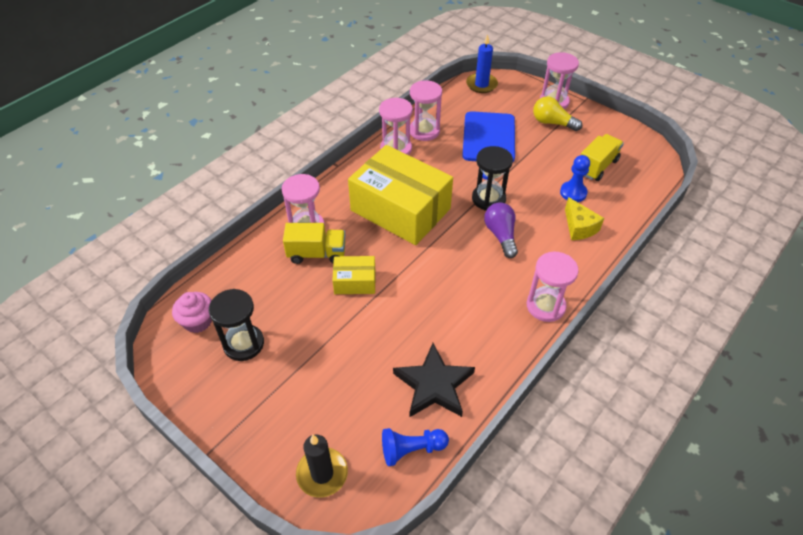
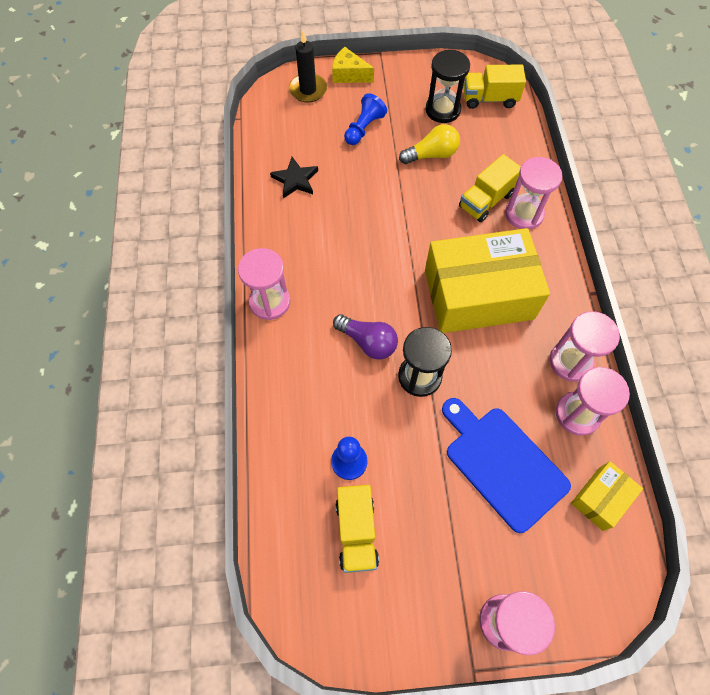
camera: 135 degrees right, 15 degrees up
pink cupcake [172,292,212,333] -> yellow truck [463,65,526,109]
yellow box [332,256,376,294] -> yellow box moved to [571,461,643,531]
blue pawn [382,428,449,466] -> blue pawn moved to [344,93,387,145]
black star [393,343,475,418] -> black star [270,157,318,199], size x0.67
blue candle [466,34,498,93] -> none
yellow light bulb [533,96,582,131] -> yellow light bulb moved to [399,124,460,164]
yellow cheese [565,197,604,240] -> yellow cheese moved to [332,47,374,83]

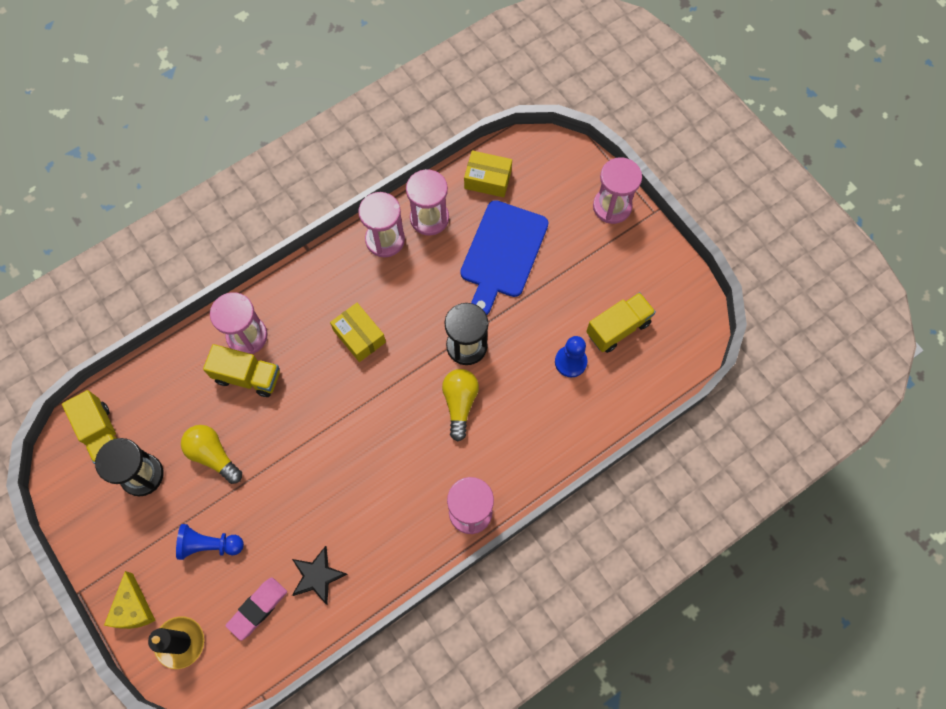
camera: 120 degrees left, 5 degrees up
purple light bulb [333,314,398,360] -> yellow light bulb [442,369,479,441]
yellow box [425,228,550,333] -> yellow box [330,303,386,362], size x0.46
none -> pink eraser [226,577,287,641]

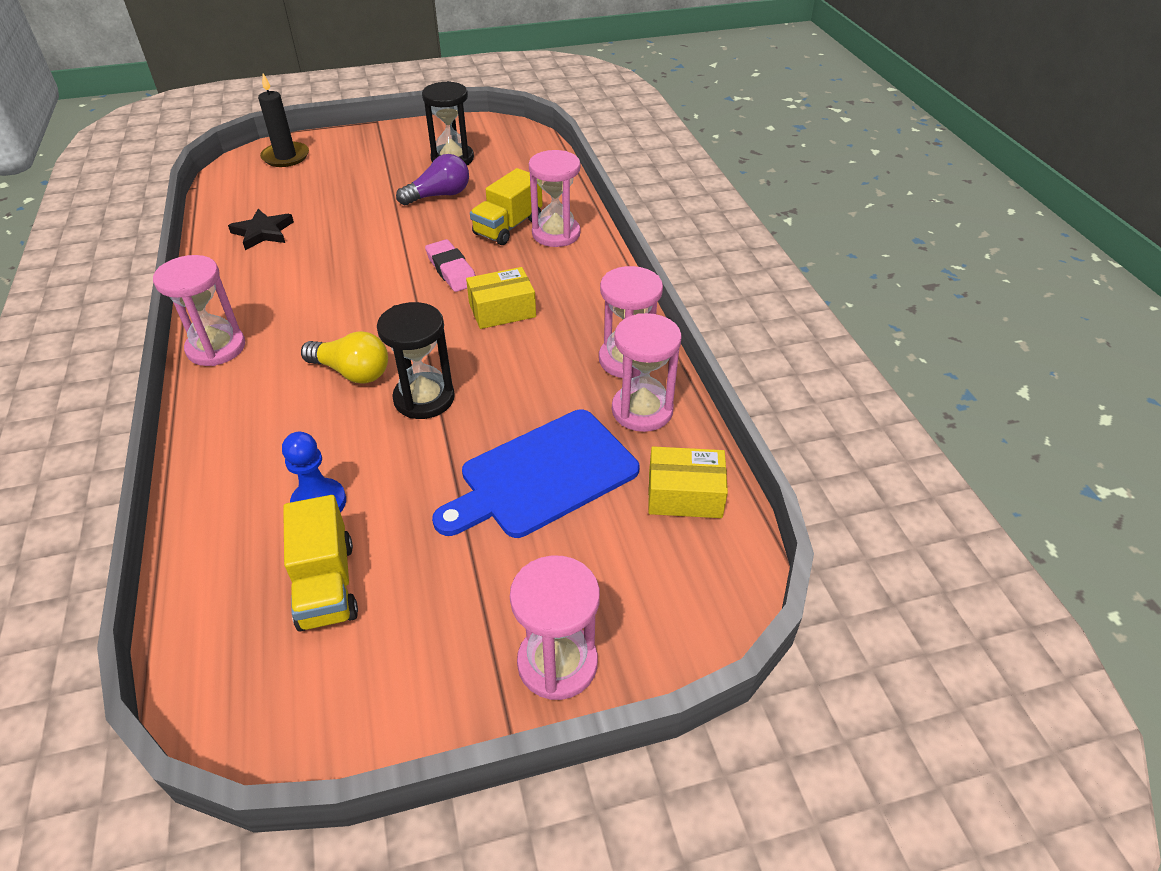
camera: 110 degrees right, 25 degrees down
yellow truck [62,390,117,464] -> none
yellow cheese [104,571,156,629] -> none
blue pawn [176,524,244,560] -> none
yellow light bulb [181,425,242,484] -> purple light bulb [396,154,469,205]
pink eraser [226,577,287,641] -> pink eraser moved to [425,239,476,292]
blue cutting board [460,200,549,315] -> blue cutting board turned 75 degrees counterclockwise [432,410,640,538]
yellow box [464,150,512,197] -> yellow box turned 60 degrees clockwise [648,446,728,518]

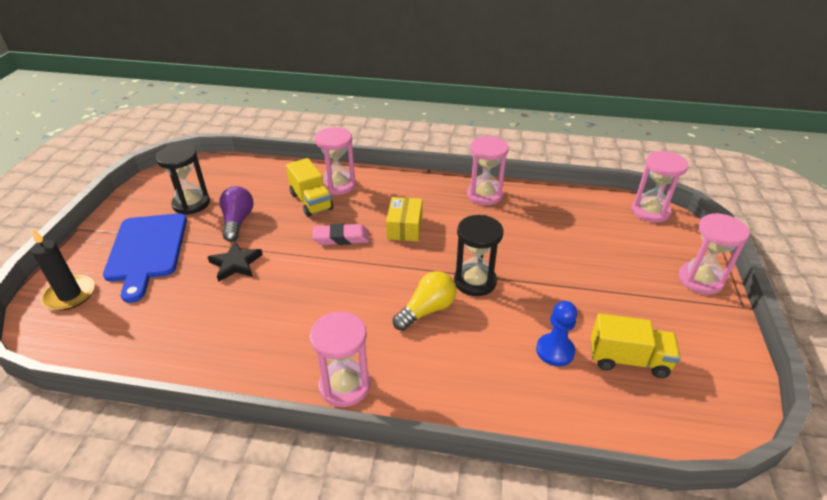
camera: 65 degrees left, 5 degrees down
black star [228,209,294,250] -> black star moved to [208,241,263,282]
blue cutting board [432,410,640,538] -> blue cutting board moved to [103,213,187,303]
pink hourglass [612,313,682,432] -> pink hourglass moved to [632,151,688,223]
yellow box [648,446,728,518] -> none

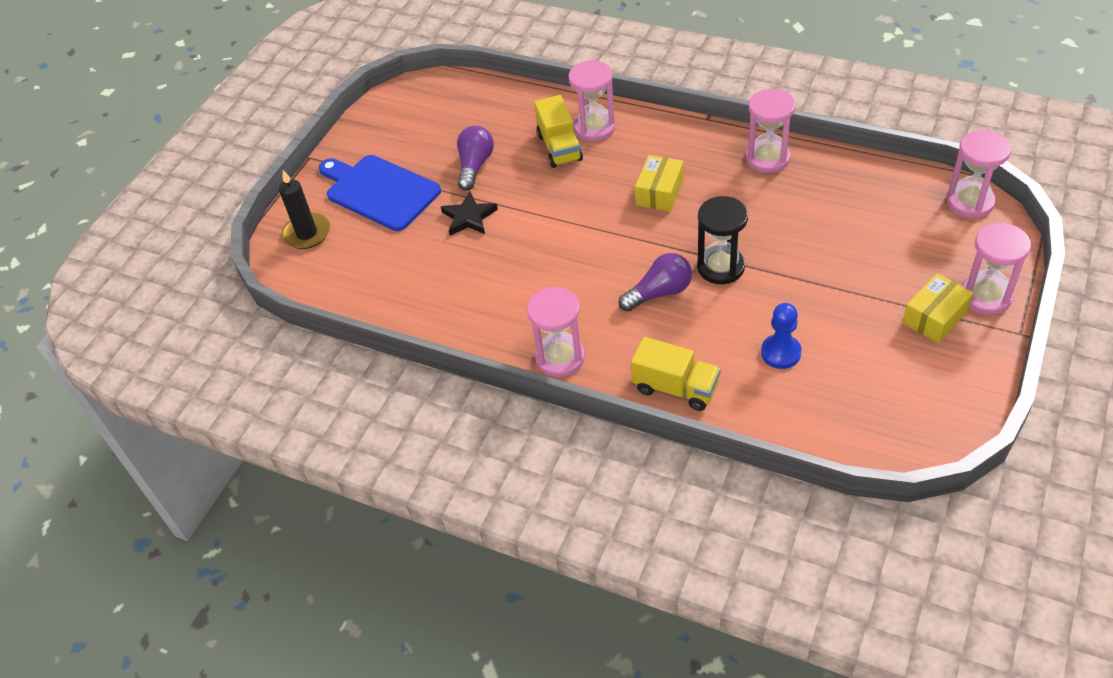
camera: 20 degrees right, 10 degrees up
blue cutting board [103,213,187,303] -> blue cutting board turned 120 degrees clockwise [319,155,441,231]
black hourglass [155,144,210,215] -> none
pink eraser [313,224,369,245] -> none
yellow light bulb [393,271,457,331] -> purple light bulb [618,253,692,311]
yellow truck [591,313,681,378] -> yellow truck moved to [631,337,721,411]
none -> yellow box [902,273,973,343]

